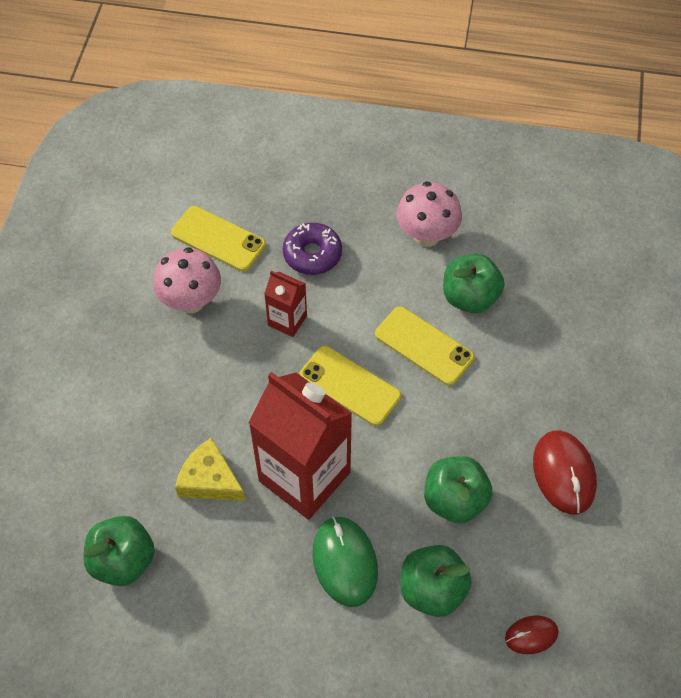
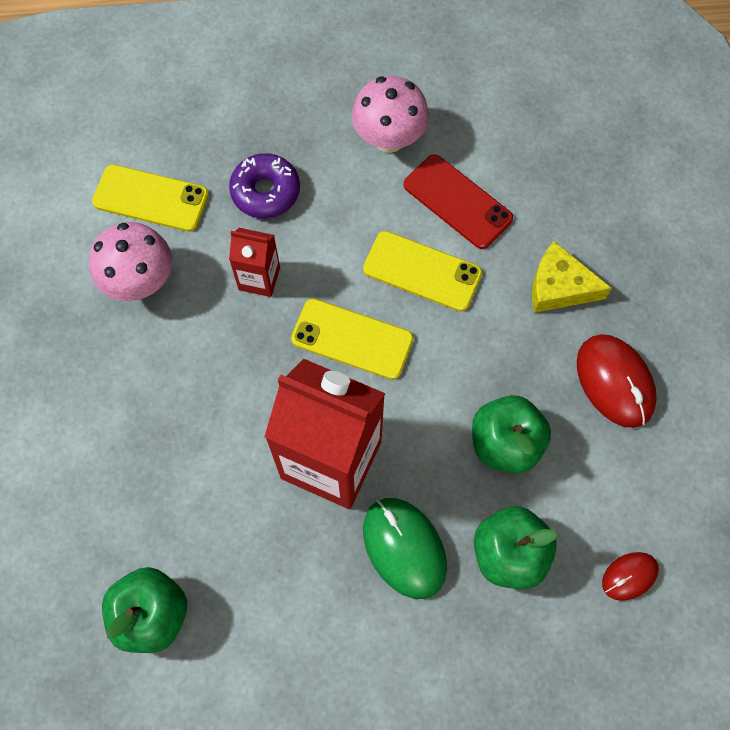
camera: 15 degrees left, 10 degrees up
yellow cheese [175,438,246,501] -> yellow cheese moved to [532,241,612,313]
green apple [443,254,504,313] -> red phone [404,154,513,249]

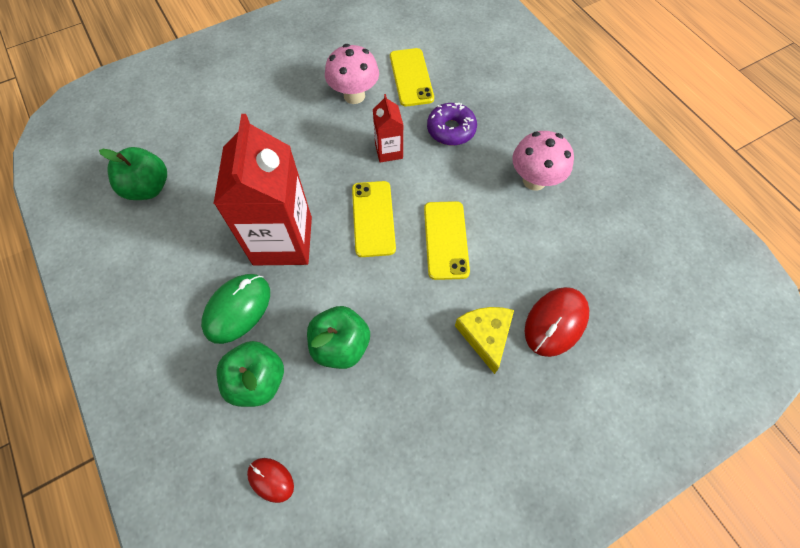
camera: 65 degrees right, 5 degrees down
red phone [404,154,513,249] -> none
red mouse [577,334,657,428] -> red mouse moved to [525,287,589,357]

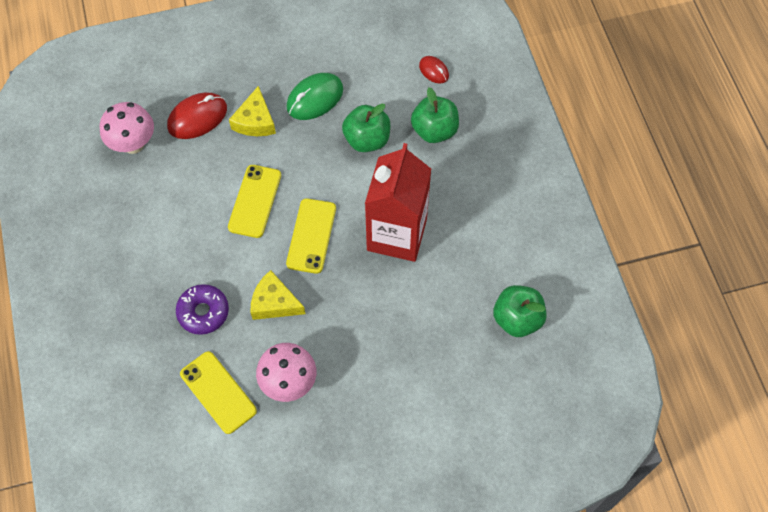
camera: 165 degrees left, 0 degrees up
green mouse [201,274,270,344] -> green mouse moved to [287,73,343,120]
red carton [373,94,403,163] -> yellow cheese [250,270,305,320]
yellow phone [390,48,434,107] -> yellow phone turned 45 degrees counterclockwise [180,351,257,434]
pink mushroom [512,131,574,191] -> pink mushroom moved to [100,102,154,154]

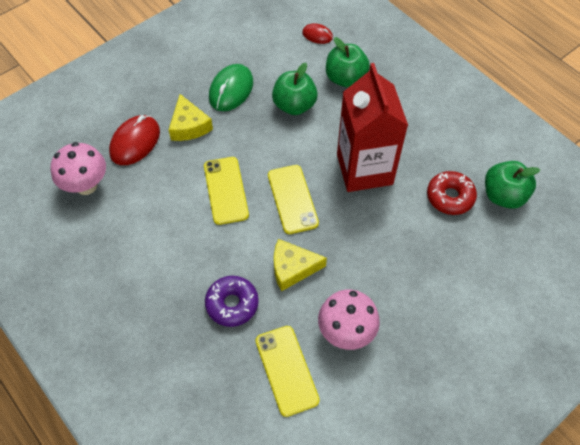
camera: 25 degrees left, 5 degrees down
yellow phone [180,351,257,434] -> yellow phone turned 45 degrees clockwise [256,326,320,417]
none -> red donut [427,171,477,215]

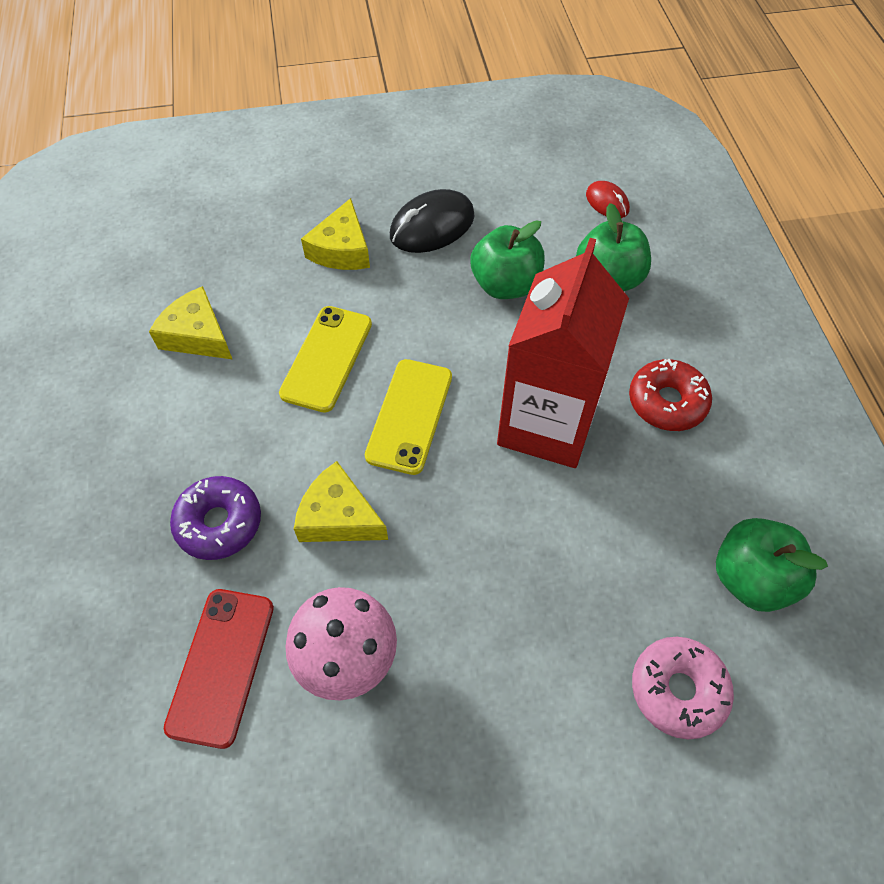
camera: 30 degrees right, 0 degrees up
pink mushroom [51,142,106,195] -> none
red mouse [109,115,160,165] -> none
green mouse [209,64,253,111] -> black mouse [390,189,475,253]
yellow phone [256,326,320,417] -> red phone [164,589,274,749]
red donut [427,171,477,215] -> red donut moved to [629,359,712,431]
none -> yellow cheese [149,286,232,359]
none -> pink donut [632,637,734,739]

